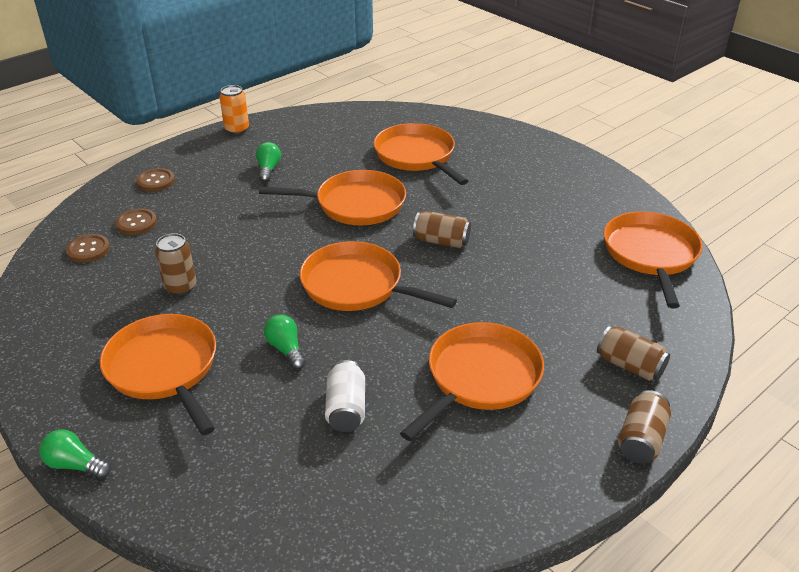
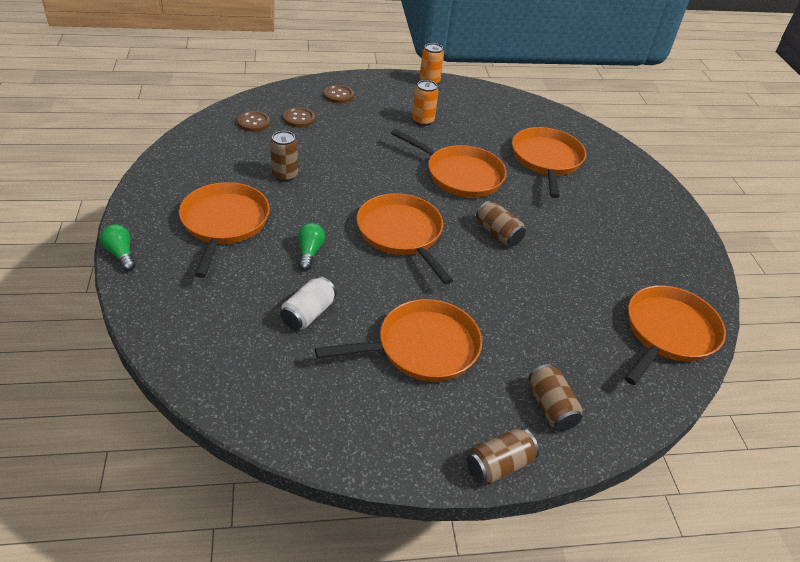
camera: 30 degrees right, 5 degrees up
green light bulb [256,142,281,182] -> orange can [412,80,439,126]

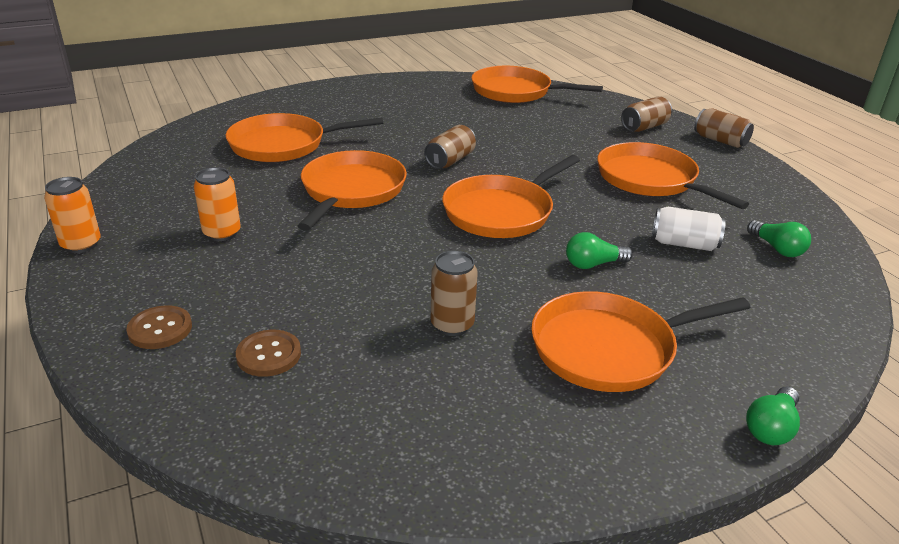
camera: 105 degrees left, 10 degrees down
brown button [237,111,270,132] -> none
none -> green light bulb [747,220,811,257]

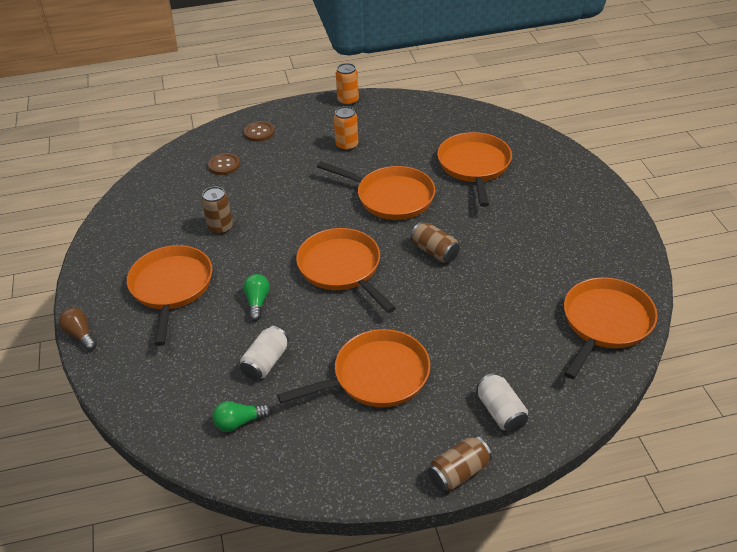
camera: 105 degrees right, 10 degrees up
brown can [621,96,672,132] -> white can [476,373,528,432]
green light bulb [746,386,800,445] -> brown light bulb [59,308,97,350]

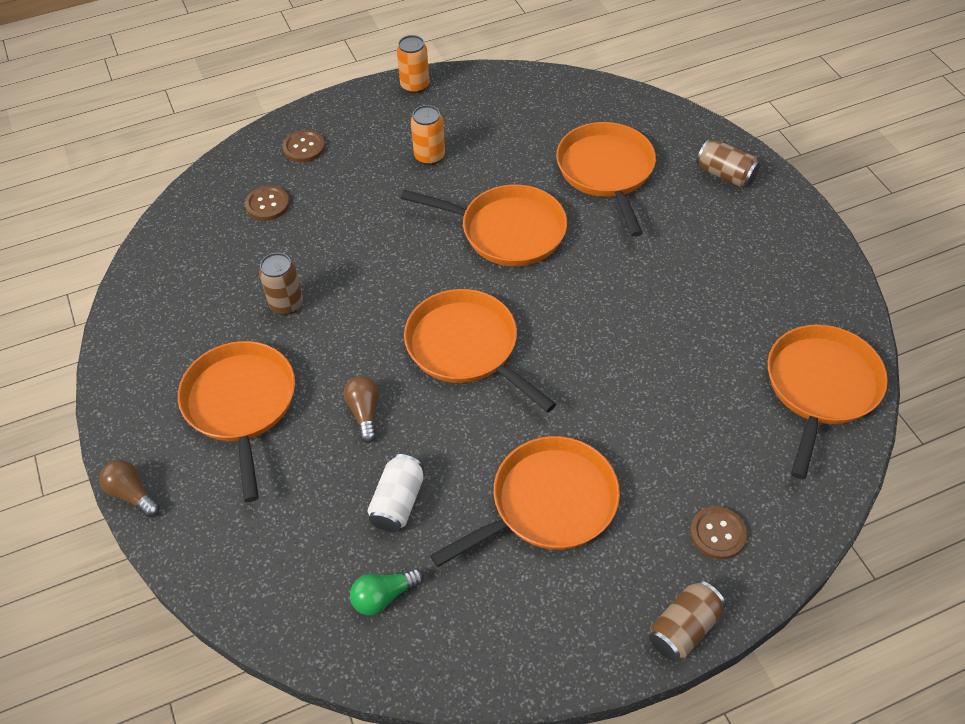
camera: 10 degrees left, 10 degrees up
green light bulb [243,274,270,321] -> brown light bulb [344,376,379,443]
brown can [410,222,460,263] -> brown can moved to [696,139,760,187]
white can [476,373,528,432] -> brown button [690,506,747,560]

